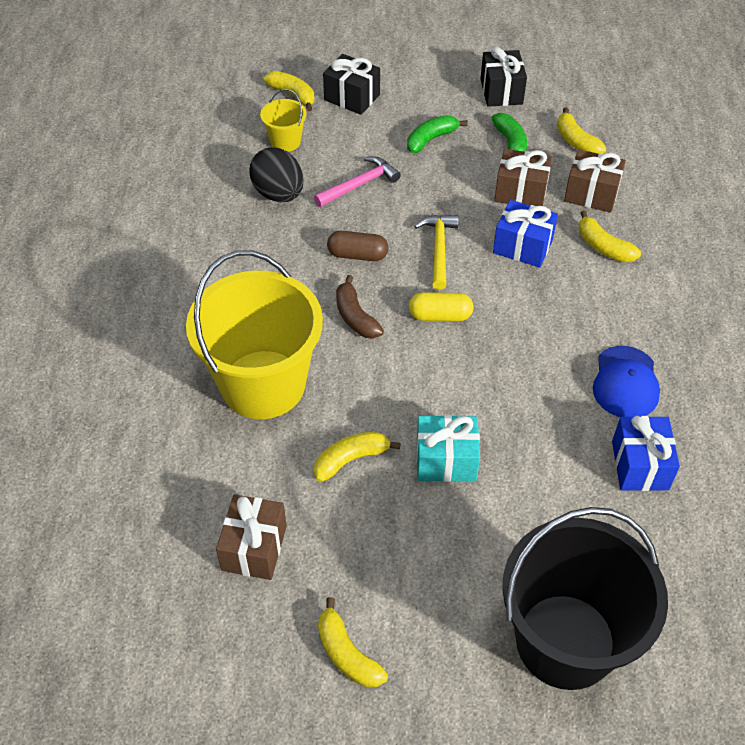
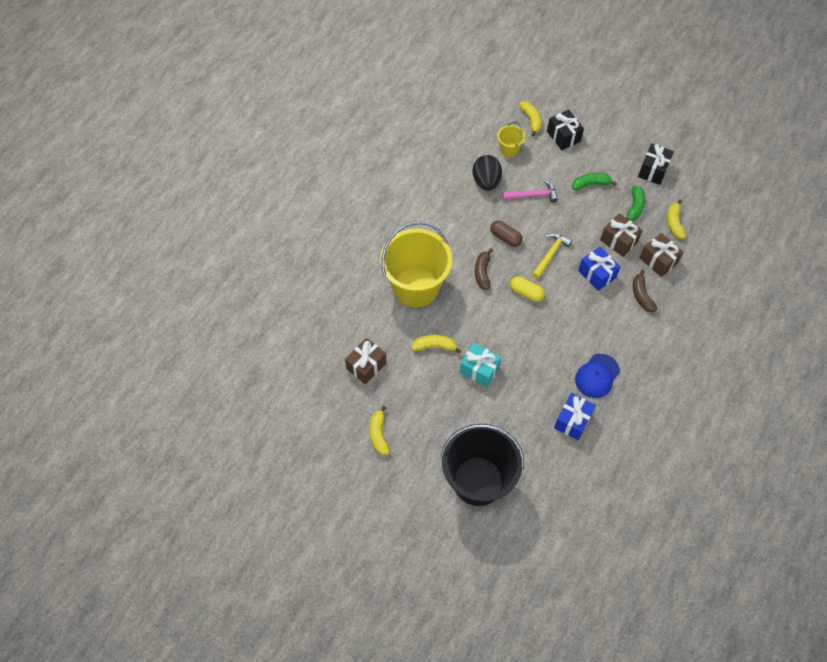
camera: 30 degrees right, 10 degrees up
yellow banana [579,210,641,262] -> brown banana [633,269,657,312]

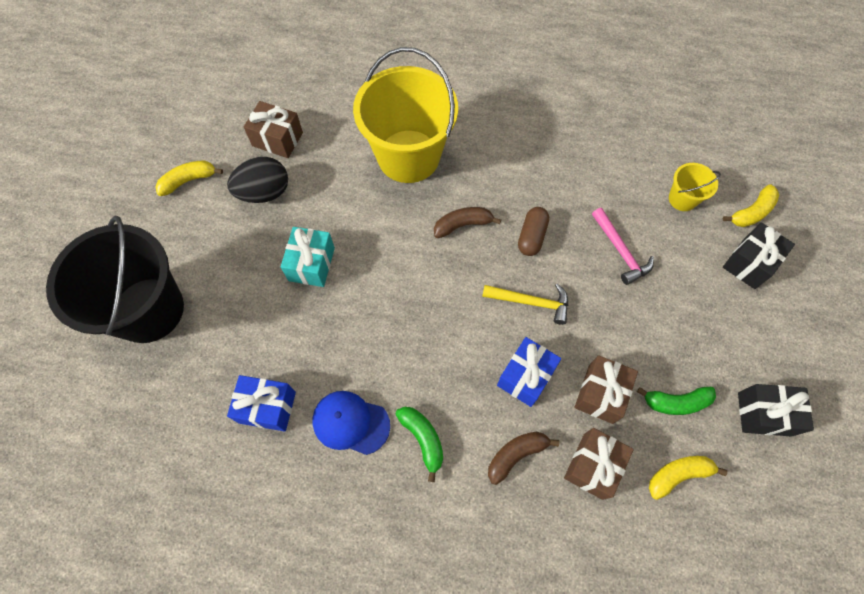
camera: 70 degrees right, 5 degrees up
yellow banana [411,335,461,354] -> none
black egg [472,155,502,191] -> black egg moved to [227,157,288,203]
yellow capsule [510,276,545,302] -> none
green banana [572,173,617,190] -> green banana moved to [395,407,443,482]

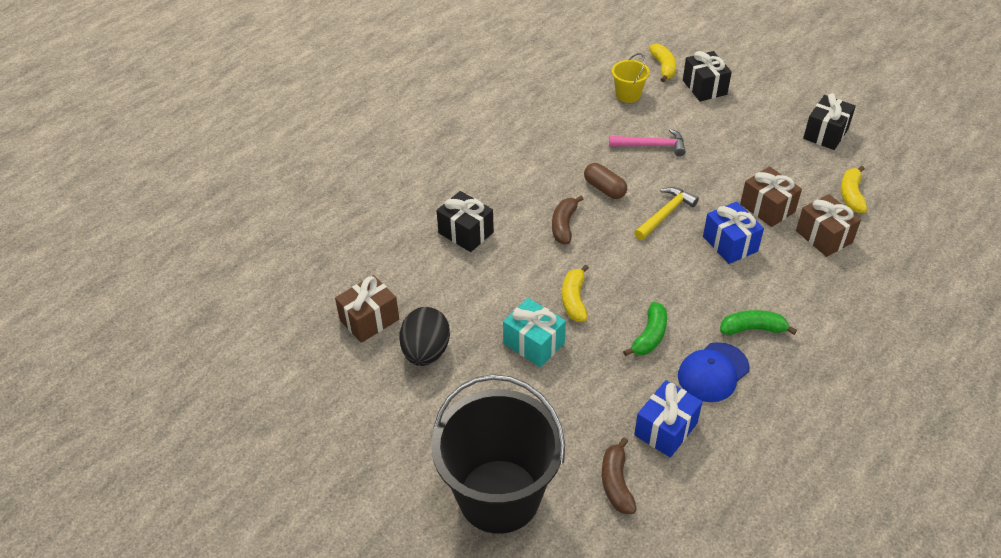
camera: 60 degrees left, 20 degrees down
yellow banana [156,160,223,196] -> yellow banana moved to [562,264,589,322]
yellow bucket [353,47,458,183] -> black gift [436,191,494,252]
brown banana [488,432,559,485] -> brown banana moved to [602,438,637,514]
green banana [637,387,716,415] -> green banana moved to [623,302,667,356]

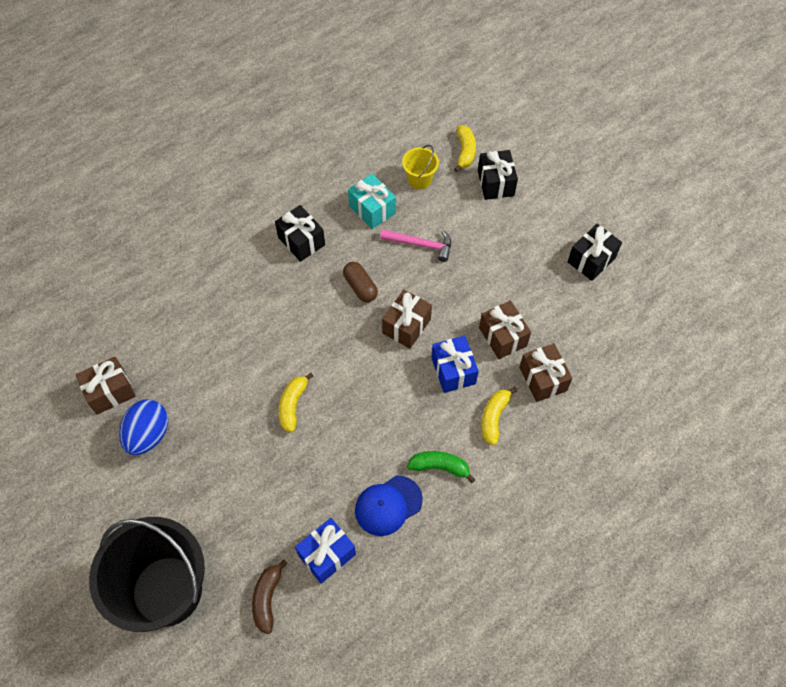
camera: 10 degrees right, 15 degrees up
black egg [400,307,450,366] -> blue egg [119,399,168,455]
black gift [436,191,494,252] -> black gift moved to [275,205,325,262]
turquoise gift [503,298,566,367] -> turquoise gift moved to [348,174,396,229]
brown banana [552,196,583,244] -> none
green banana [623,302,667,356] -> none
yellow hammer [634,187,699,240] -> brown gift [382,290,432,349]
yellow banana [841,166,867,213] -> yellow banana moved to [481,387,517,446]

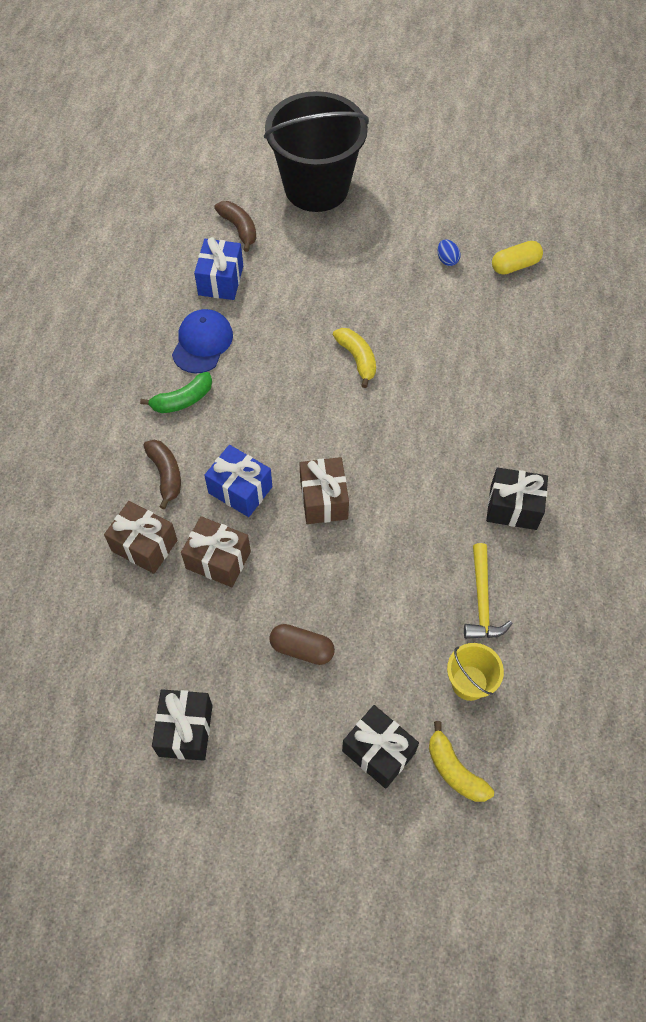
camera: 140 degrees right, 0 degrees up
brown gift [76,357,136,415] -> yellow capsule [492,241,543,275]
blue egg [119,399,168,455] -> blue egg [438,239,461,266], size x0.47
brown capsule [343,262,378,302] -> brown capsule moved to [269,624,335,665]
turquoise gift [348,174,396,229] -> yellow hammer [464,543,513,639]
pink hammer [380,229,451,262] -> none
yellow banana [481,387,517,446] -> brown banana [143,440,181,509]

